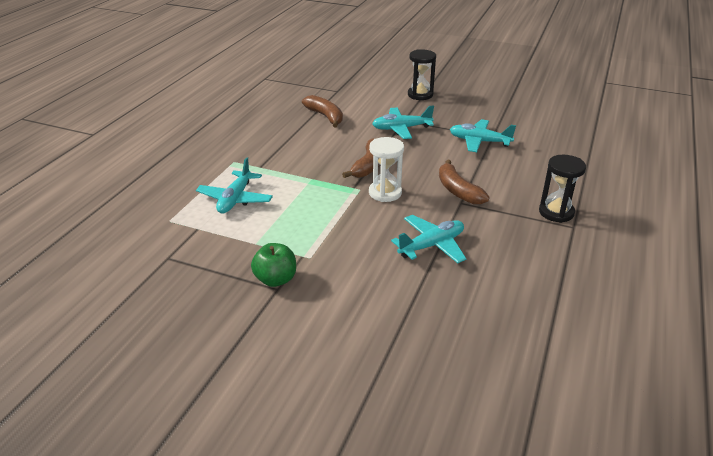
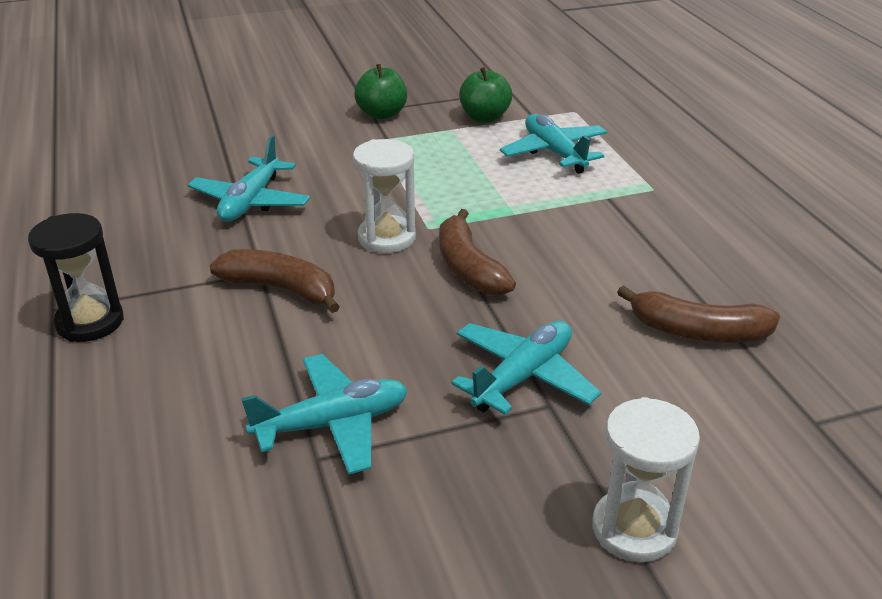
camera: 140 degrees right, 0 degrees up
black hourglass [408,49,436,100] -> white hourglass [592,397,700,562]
none -> green apple [459,67,512,123]

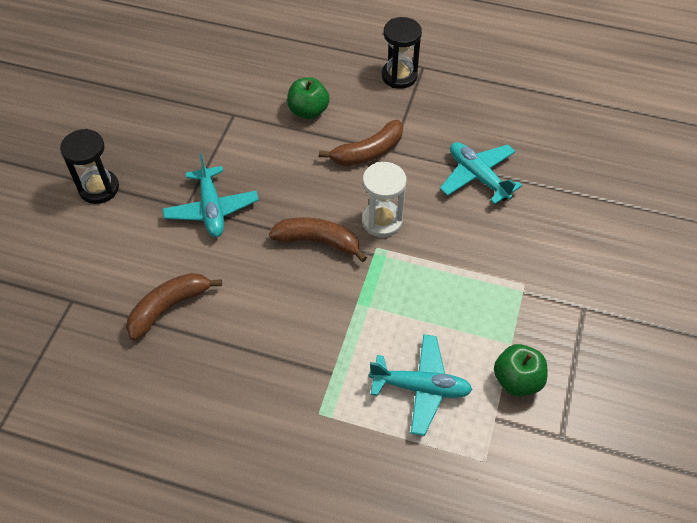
camera: 125 degrees right, 20 degrees up
turquoise plane [241,354,408,474] -> none
green apple [354,64,407,119] -> green apple moved to [287,77,330,119]
white hourglass [592,397,700,562] -> black hourglass [60,129,119,204]

